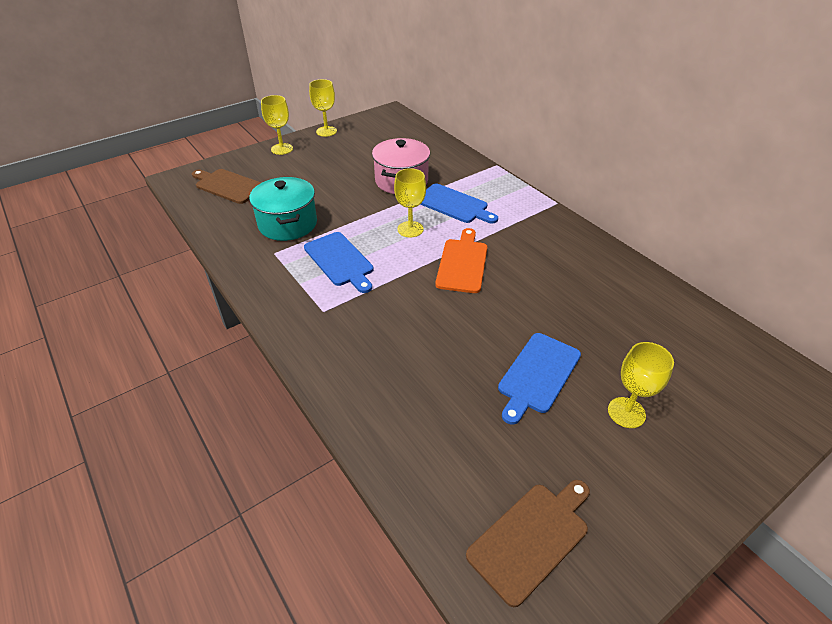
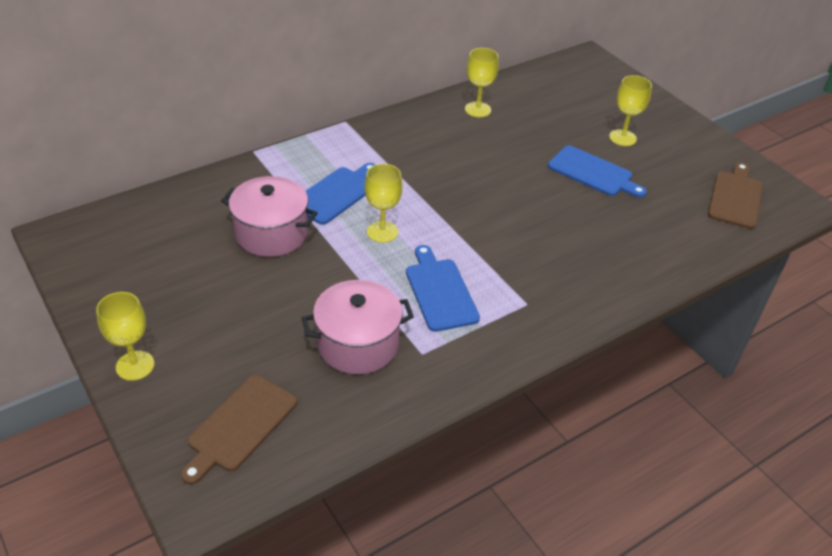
camera: 90 degrees left, 0 degrees up
turquoise pot [249,177,317,241] -> pink pot [302,280,414,374]
blue cutting board [304,232,374,293] -> blue cutting board turned 75 degrees counterclockwise [406,245,480,332]
yellow goblet [309,79,337,137] -> yellow goblet moved to [465,48,499,117]
orange cutting board [435,228,487,293] -> none
brown cutting board [466,480,590,607] -> brown cutting board turned 60 degrees clockwise [708,162,763,229]

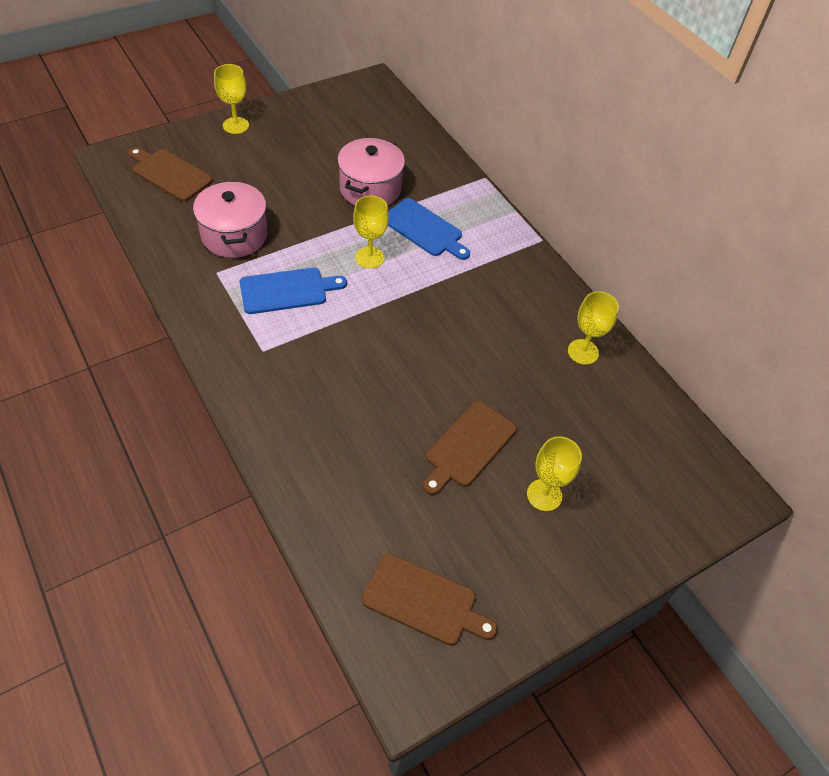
camera: 90 degrees right, 10 degrees up
blue cutting board [548,146,647,198] -> brown cutting board [423,401,517,495]

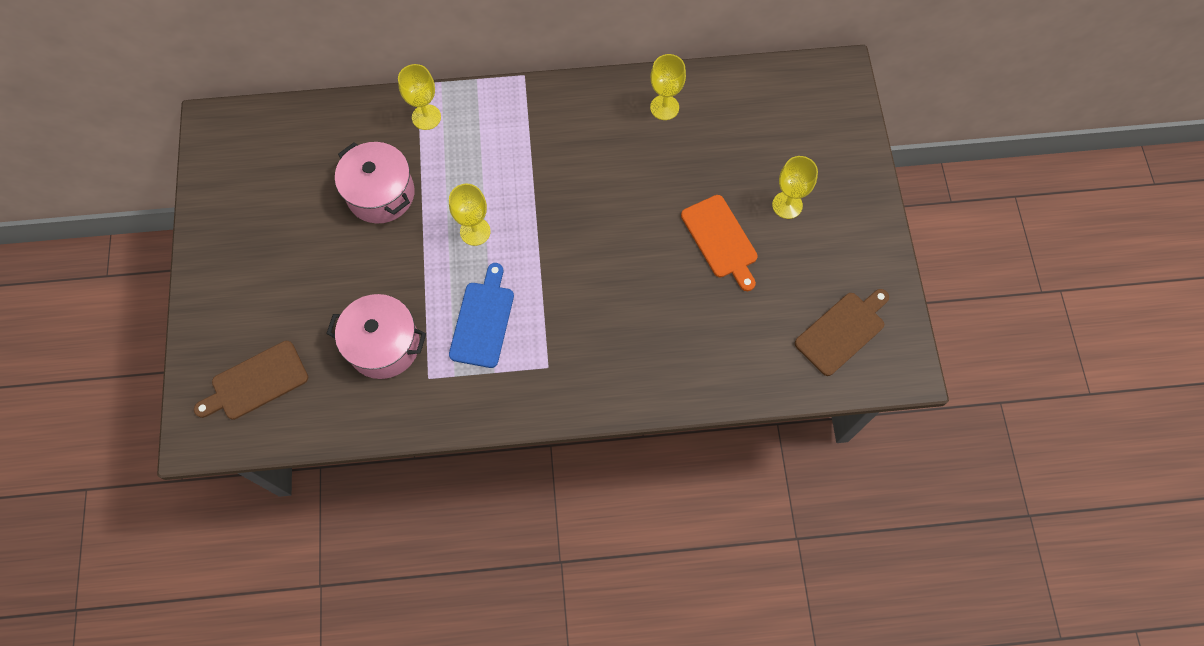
camera: 60 degrees left, 15 degrees up
yellow goblet [214,64,249,134] -> yellow goblet moved to [398,64,441,130]
blue cutting board [388,198,470,260] -> none
brown cutting board [423,401,517,495] -> orange cutting board [681,195,758,291]

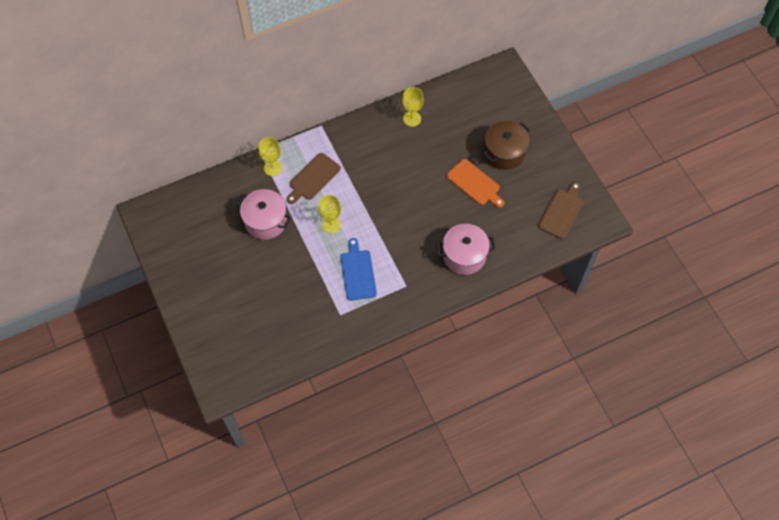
camera: 20 degrees left, 5 degrees down
brown cutting board [194,341,308,420] -> brown cutting board moved to [287,153,341,204]
pink pot [326,294,426,379] -> pink pot moved to [436,224,496,275]
yellow goblet [772,156,818,219] -> brown pot [483,121,530,170]

